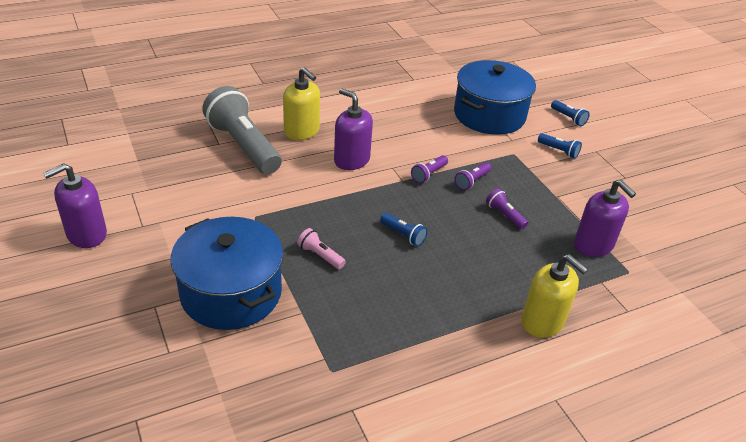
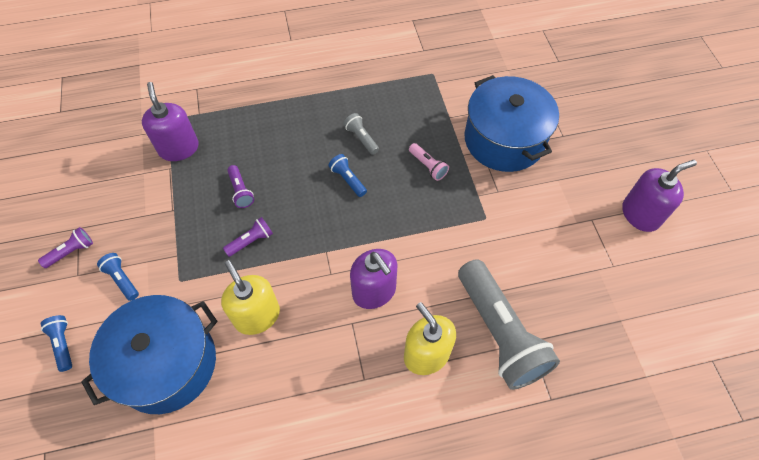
camera: 165 degrees left, 20 degrees up
purple flashlight [411,155,448,183] -> purple flashlight moved to [38,227,93,268]
yellow soap dispenser [521,254,588,338] -> yellow soap dispenser moved to [221,260,280,335]
none -> grey flashlight [343,113,379,155]

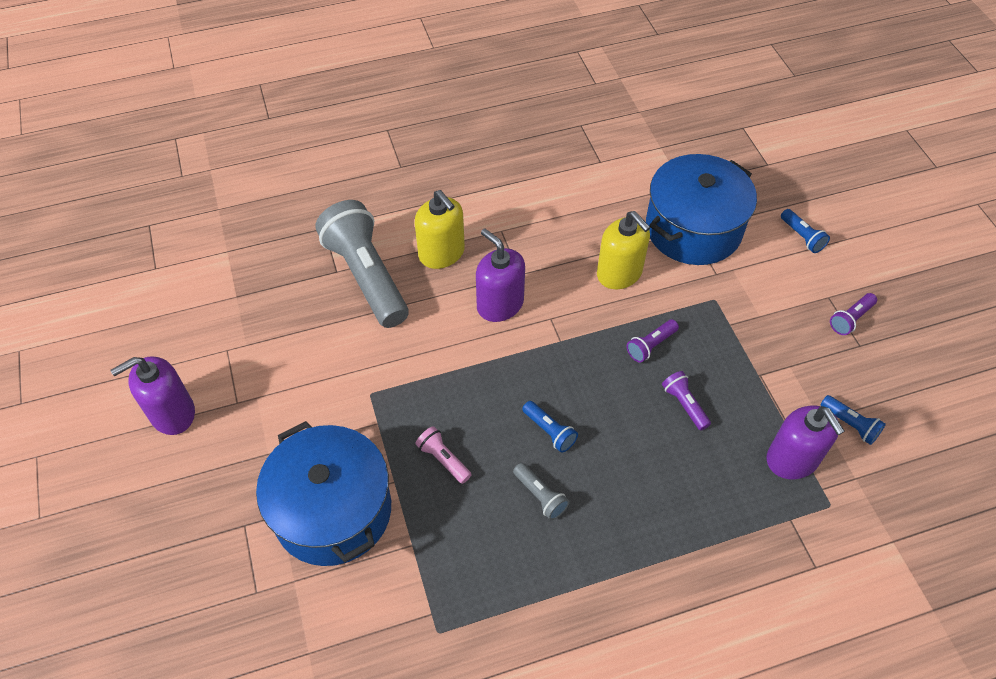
camera: 175 degrees right, 5 degrees down
blue flashlight [97,253,139,301] -> blue flashlight moved to [821,395,886,445]

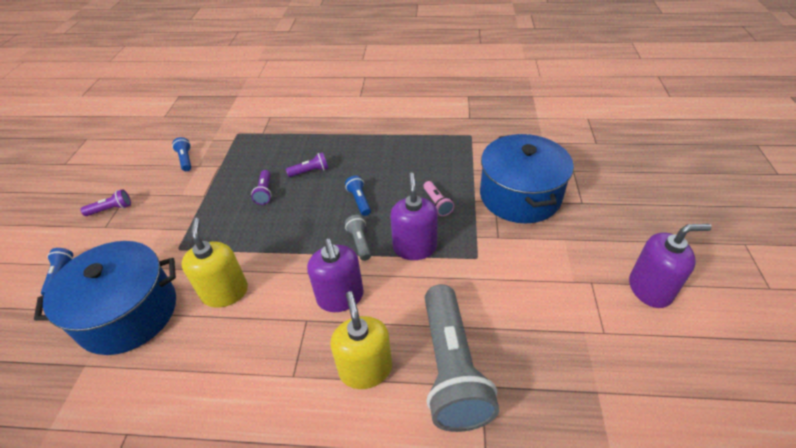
camera: 155 degrees left, 10 degrees down
grey flashlight [513,463,570,520] -> grey flashlight moved to [345,215,371,261]
purple flashlight [626,319,679,363] -> purple flashlight moved to [286,152,328,177]
purple soap dispenser [767,406,845,479] -> purple soap dispenser moved to [390,172,438,260]

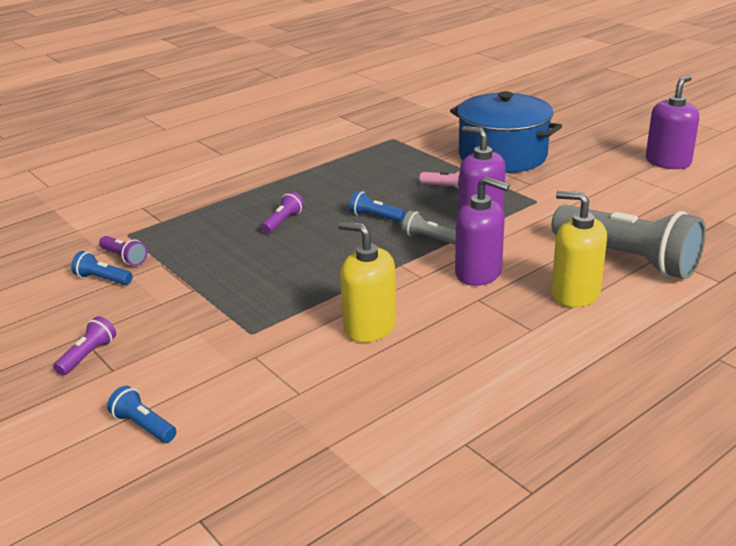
camera: 45 degrees left, 15 degrees down
blue pot [34,241,176,355] -> none
purple flashlight [251,170,272,205] -> purple flashlight moved to [99,236,147,266]

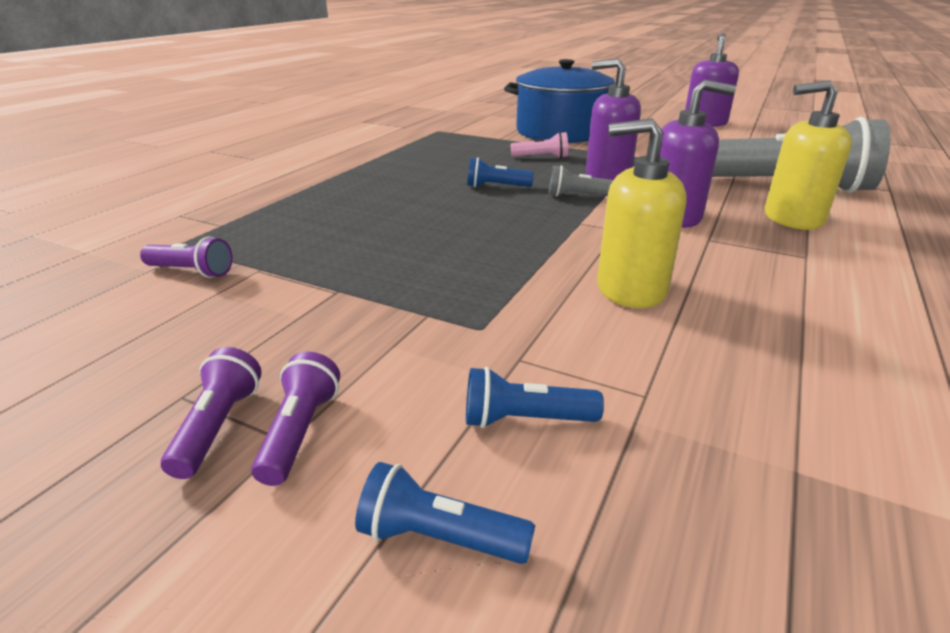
camera: 25 degrees left, 0 degrees up
blue flashlight [71,251,133,285] -> blue flashlight moved to [466,367,604,428]
purple flashlight [261,191,304,234] -> purple flashlight moved to [251,352,340,486]

